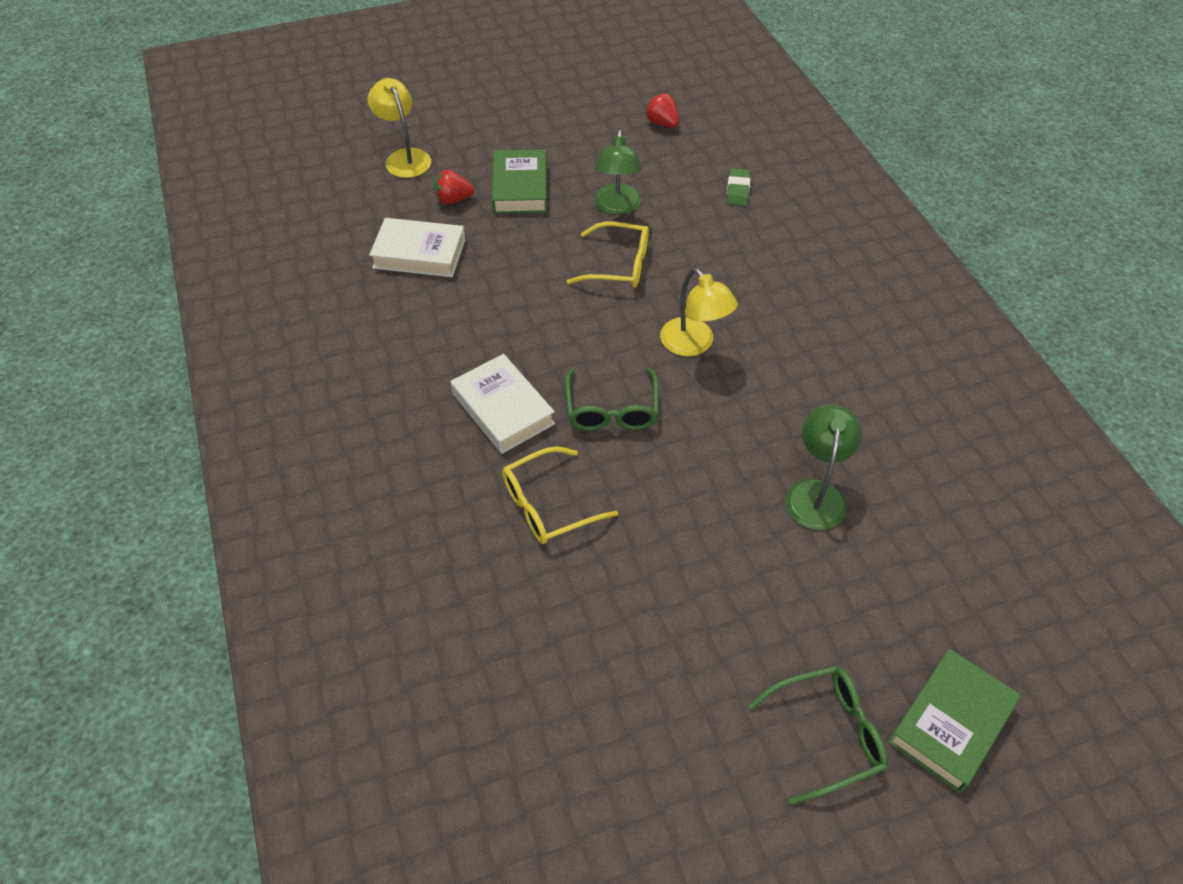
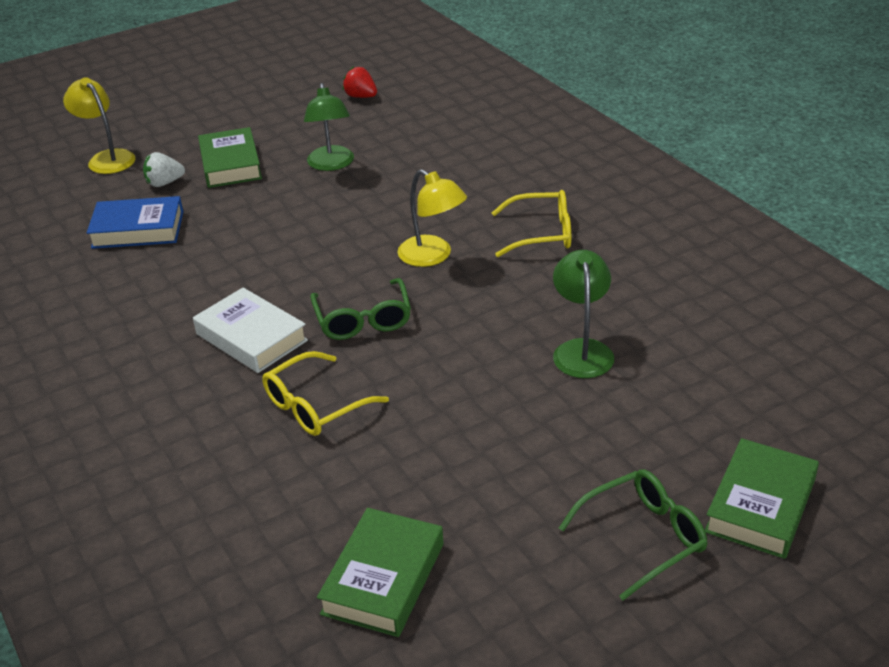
camera: 10 degrees left, 15 degrees down
white book [369,218,465,277] -> blue book [87,196,183,249]
red strawberry [434,169,474,205] -> white strawberry [143,152,185,187]
yellow glasses [567,221,649,288] -> yellow glasses moved to [492,190,571,257]
green eraser [727,168,750,206] -> none
none -> green book [317,508,444,637]

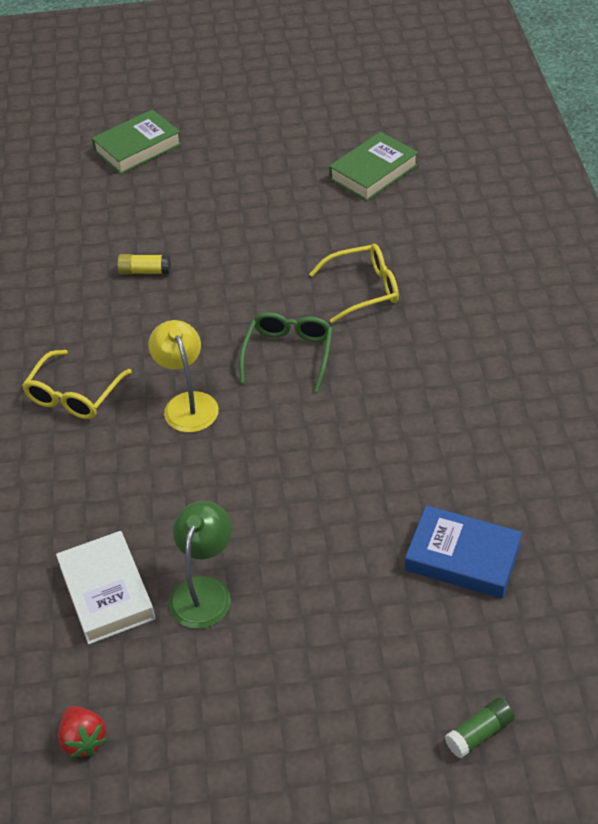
camera: 155 degrees left, 10 degrees up
yellow lamp [63,77,136,174] -> green glue stick [445,697,515,758]
white strawberry [143,152,185,187] -> none
white book [193,287,308,373] -> white book moved to [56,531,155,645]
green book [198,127,262,188] -> none
yellow glasses [492,190,571,257] -> yellow glasses turned 90 degrees counterclockwise [22,350,132,419]
green lamp [553,250,614,378] -> yellow glue stick [117,254,171,274]
green glasses [559,469,707,601] -> none

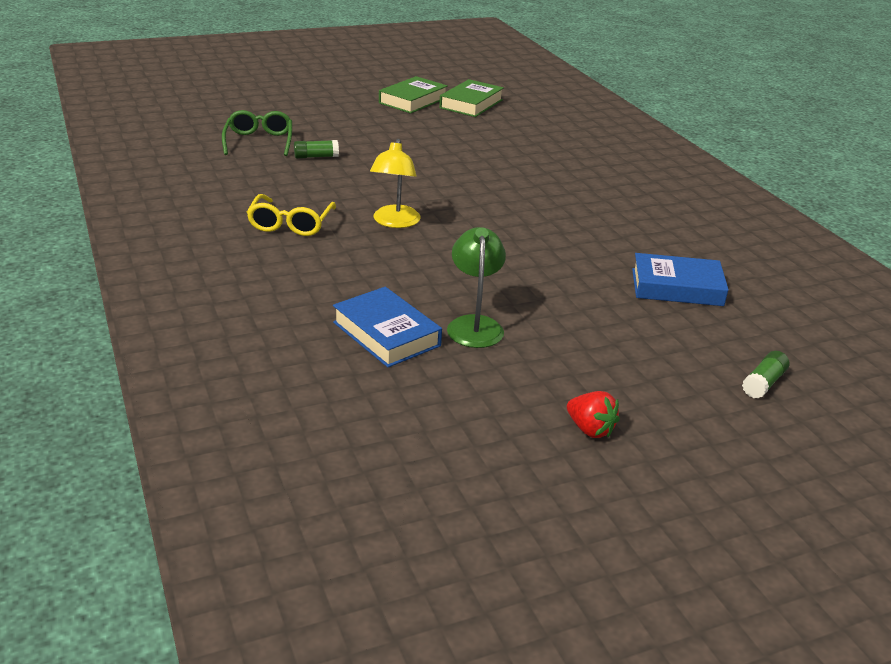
camera: 20 degrees left, 15 degrees down
white book [56,531,155,645] -> blue book [333,287,442,367]
red strawberry [58,706,107,758] -> red strawberry moved to [567,391,620,438]
green book [92,109,182,174] -> green book moved to [379,76,448,114]
yellow glue stick [117,254,171,274] -> green glue stick [294,140,339,159]
yellow lamp [149,320,219,432] -> yellow lamp turned 135 degrees counterclockwise [370,139,421,228]
green glasses [239,312,333,392] -> green glasses moved to [222,110,292,156]
yellow glasses [310,244,399,323] -> none

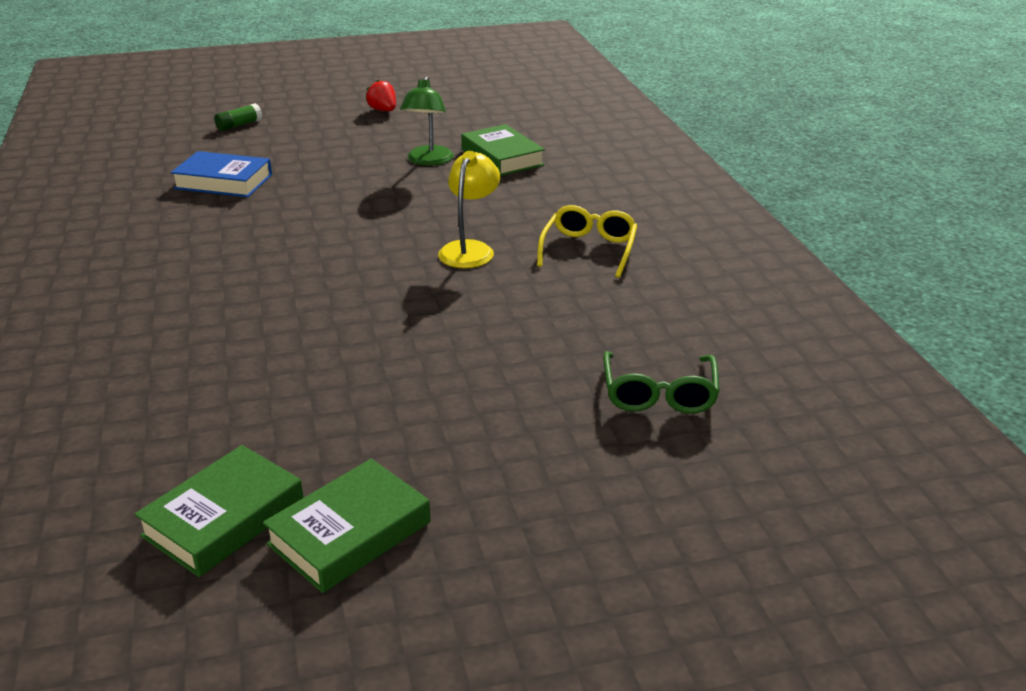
camera: 170 degrees left, 0 degrees up
green glue stick [294,140,339,159] -> none
blue book [333,287,442,367] -> green book [461,124,545,176]

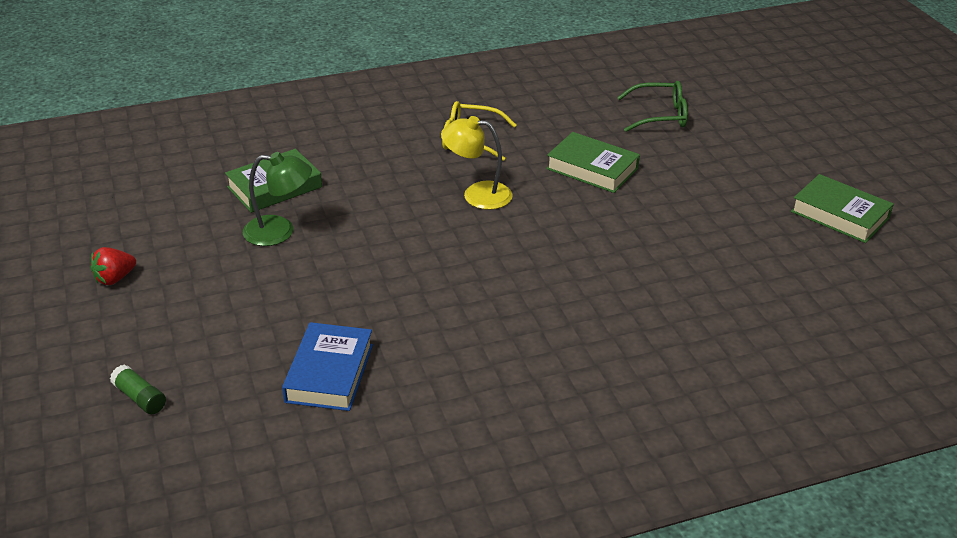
camera: 95 degrees left, 5 degrees up
green book [134,445,304,577] -> green book moved to [546,132,640,193]

